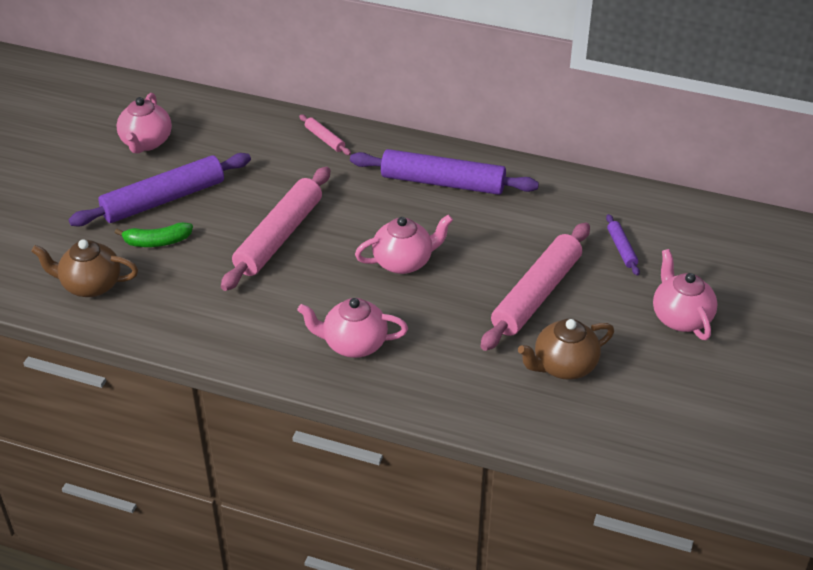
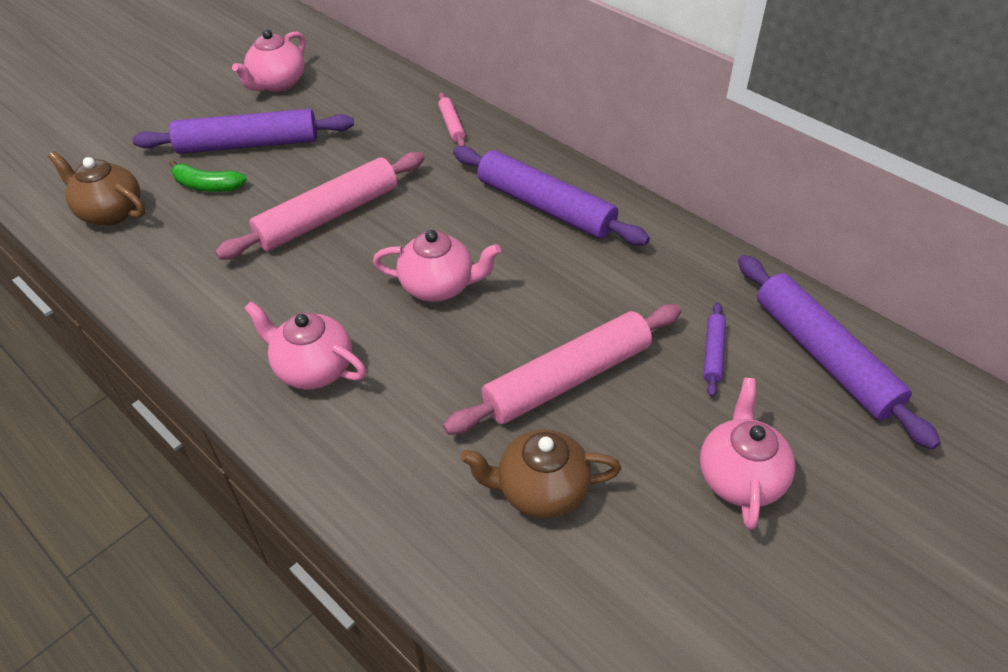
camera: 25 degrees right, 5 degrees up
none -> purple rolling pin [738,255,941,450]

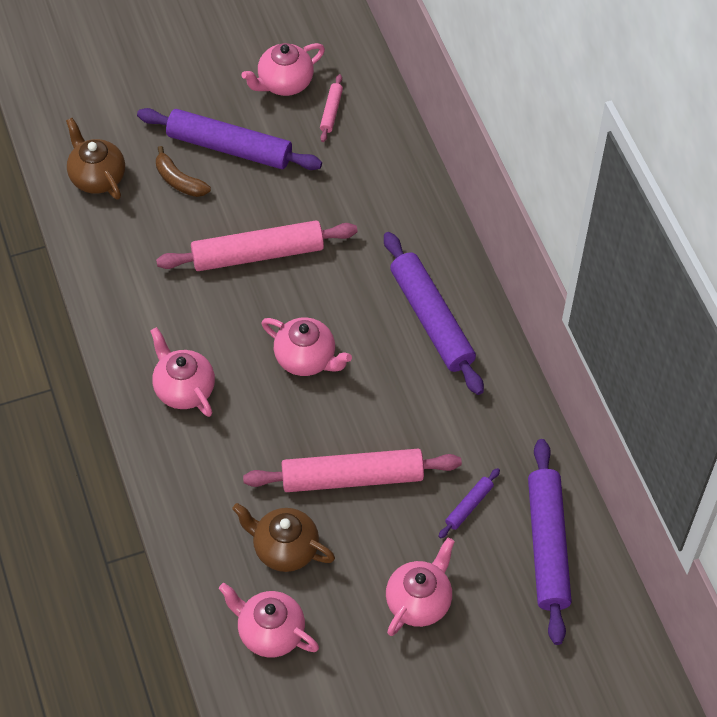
camera: 25 degrees right, 10 degrees up
green banana [169,160,247,192] -> brown banana [156,146,211,197]
pink rolling pin [438,93,465,146] -> pink rolling pin moved to [320,74,343,142]
none -> pink teapot [219,583,319,658]

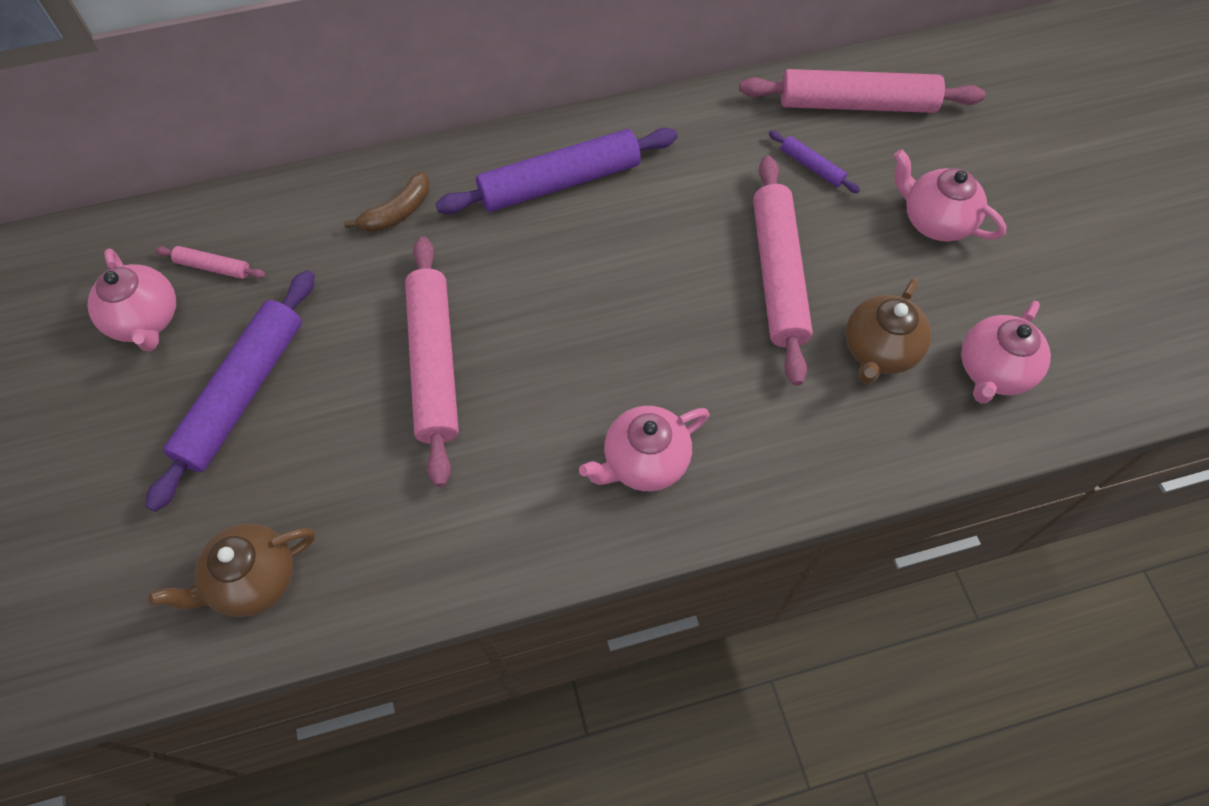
camera: 85 degrees left, 5 degrees up
brown banana [156,146,211,197] -> brown banana moved to [344,171,430,232]
pink teapot [261,318,352,376] -> none
purple rolling pin [528,439,572,645] -> pink rolling pin [739,69,985,113]

